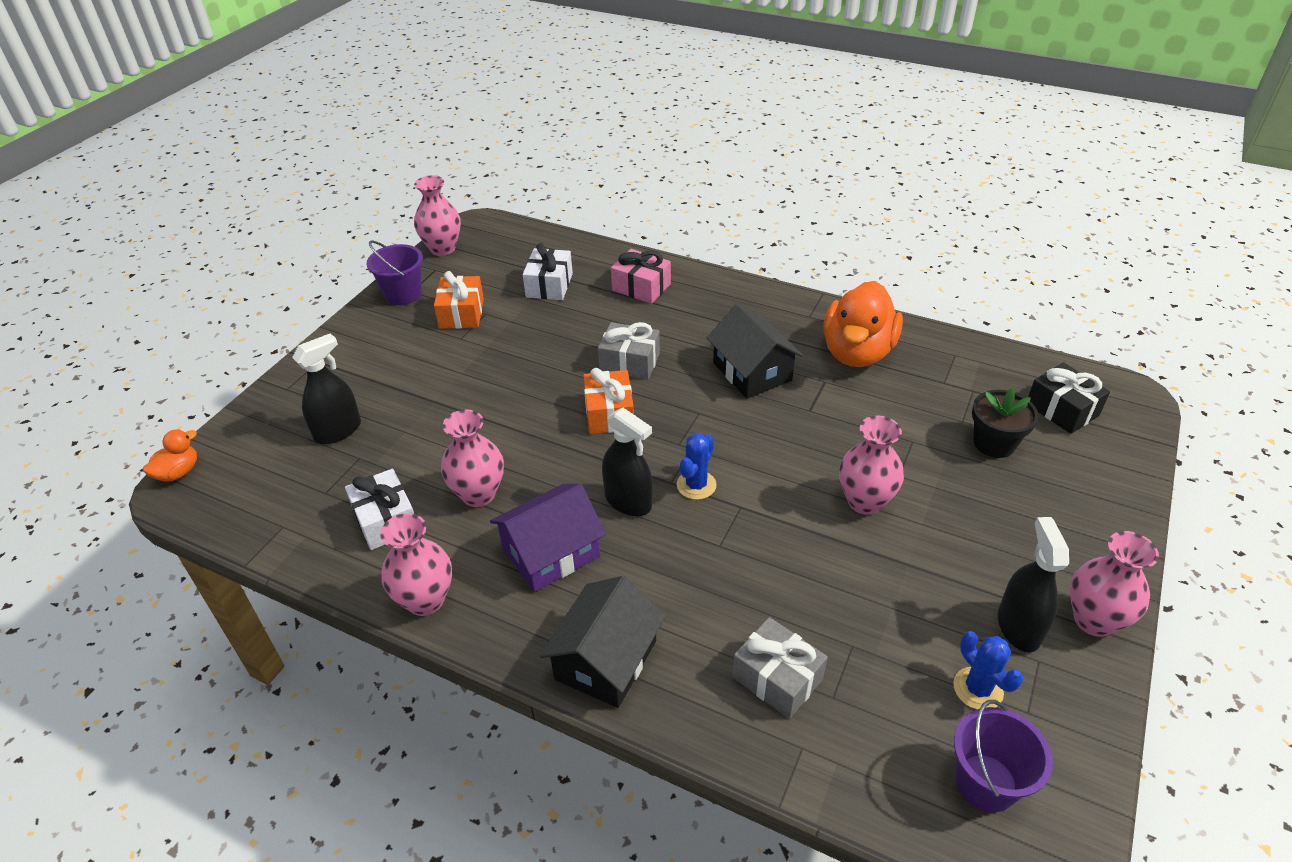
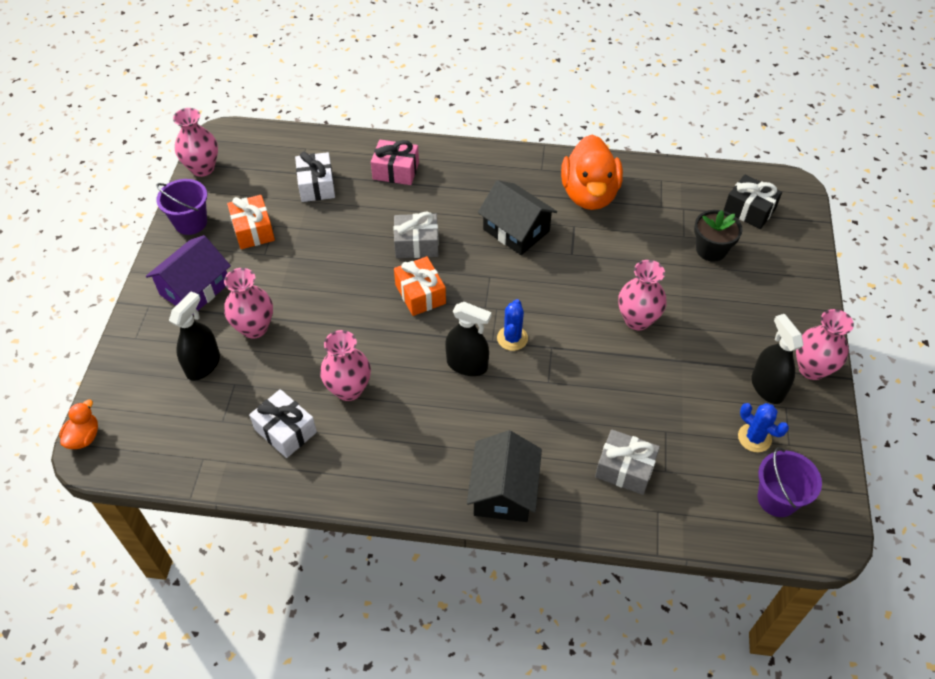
camera: 20 degrees left, 10 degrees up
pink vase [380,513,452,616] -> pink vase moved to [224,268,273,339]
purple house [490,484,606,592] -> purple house moved to [146,235,231,315]

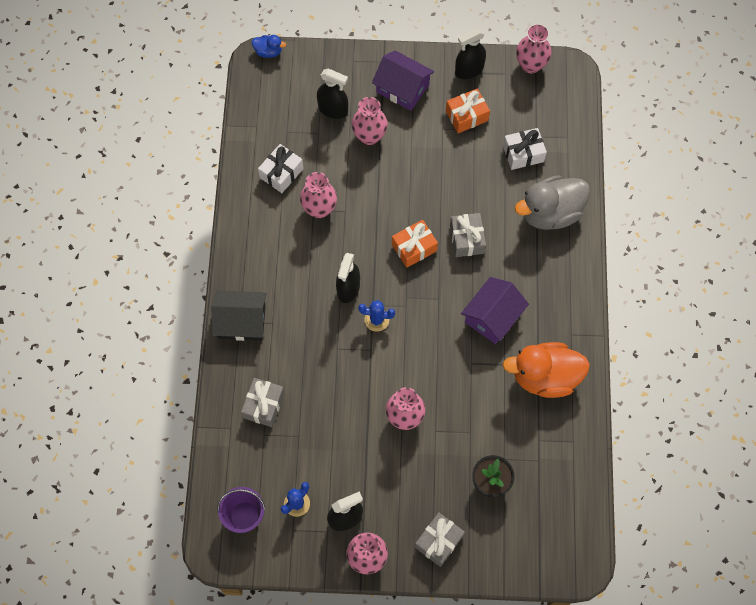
camera: 85 degrees right, 15 degrees up
orange duck [59,400,98,449] -> blue duck [252,35,286,58]
purple bucket [156,179,207,235] -> black spray bottle [455,28,486,79]
pink gift [371,140,419,185] -> grey duck [515,175,590,230]
black house [478,180,557,255] -> purple house [461,277,529,344]
black gift [724,175,782,229] -> none
none -> grey gift [415,512,465,567]

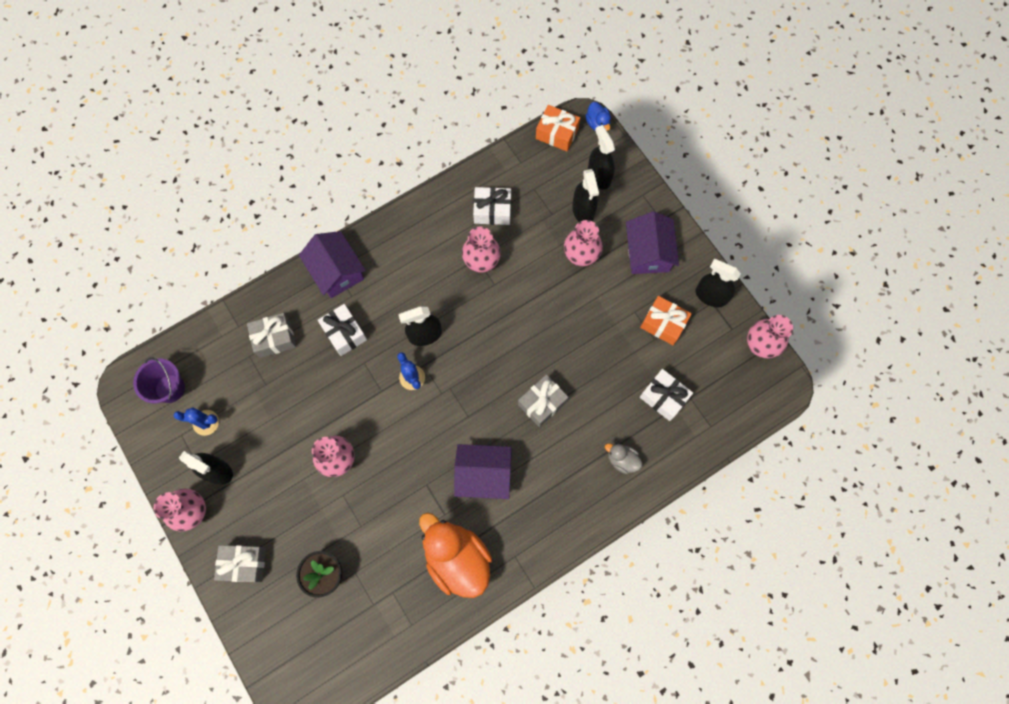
camera: 55 degrees right, 5 degrees up
black house [212,290,267,341] -> purple house [299,231,366,298]
orange gift [392,220,438,268] -> orange gift moved to [536,105,580,151]
grey duck [515,175,590,230] -> grey duck [605,443,642,474], size x0.46
none -> white gift [318,304,367,356]
none -> black spray bottle [588,125,615,190]

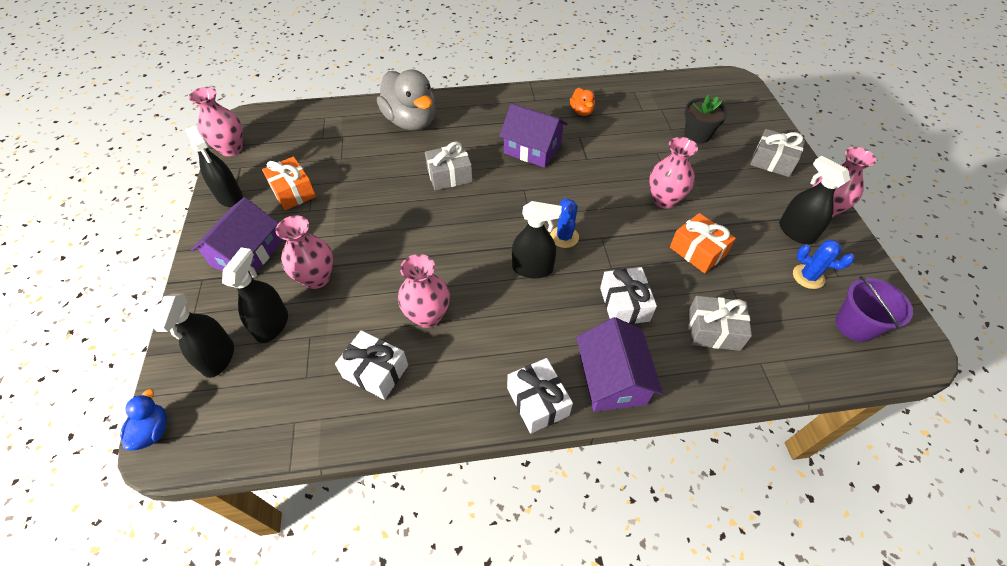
camera: 155 degrees left, 20 degrees down
orange duck [419,513,492,598] -> orange duck [570,88,595,116], size x0.46
orange gift [536,105,580,151] -> orange gift moved to [670,213,736,273]
grey duck [605,443,642,474] -> grey duck [377,69,436,130], size x2.17
white gift [640,369,693,421] -> white gift moved to [507,358,573,434]

